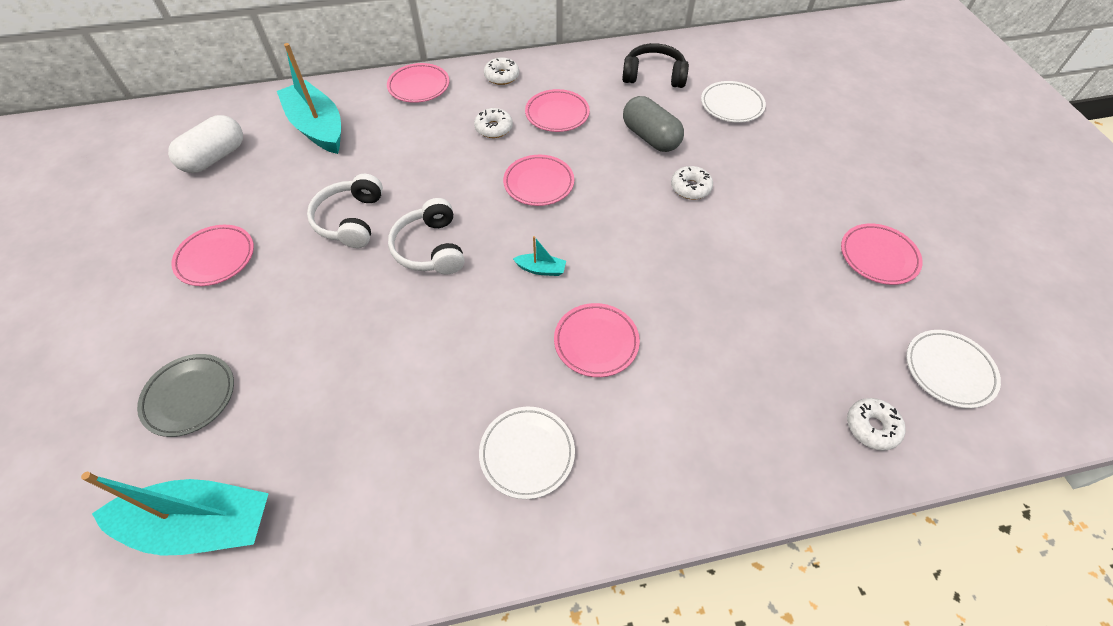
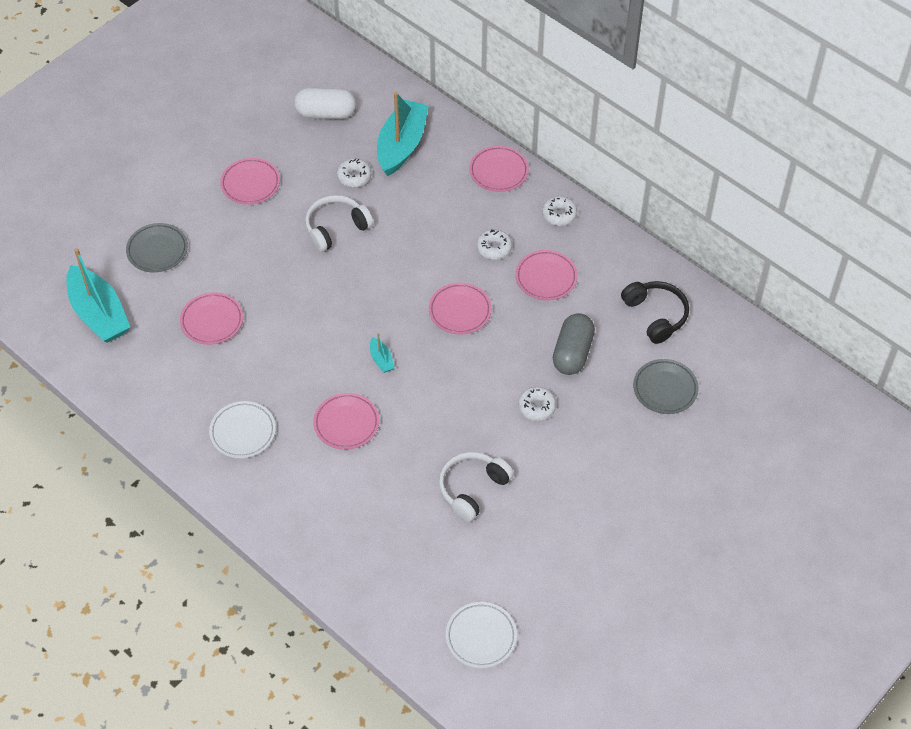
camera: 55 degrees right, 0 degrees up
white headphones [388,198,465,274] -> white headphones moved to [439,452,514,522]
white plate [701,81,766,123] -> grey plate [633,359,699,414]
pink plate [841,224,923,285] -> pink plate moved to [180,292,243,345]
white donut [847,398,906,451] -> white donut moved to [337,158,371,188]

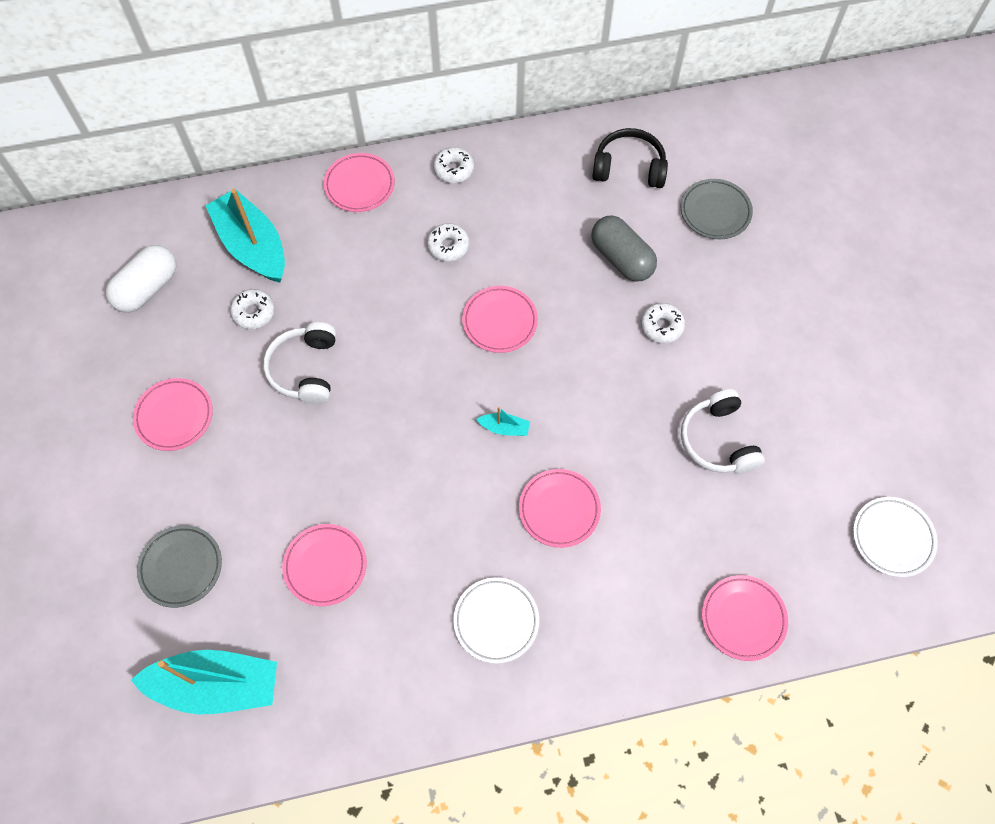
camera: 55 degrees left, 10 degrees up
pink plate [515,250,578,300] -> pink plate moved to [702,575,788,661]

